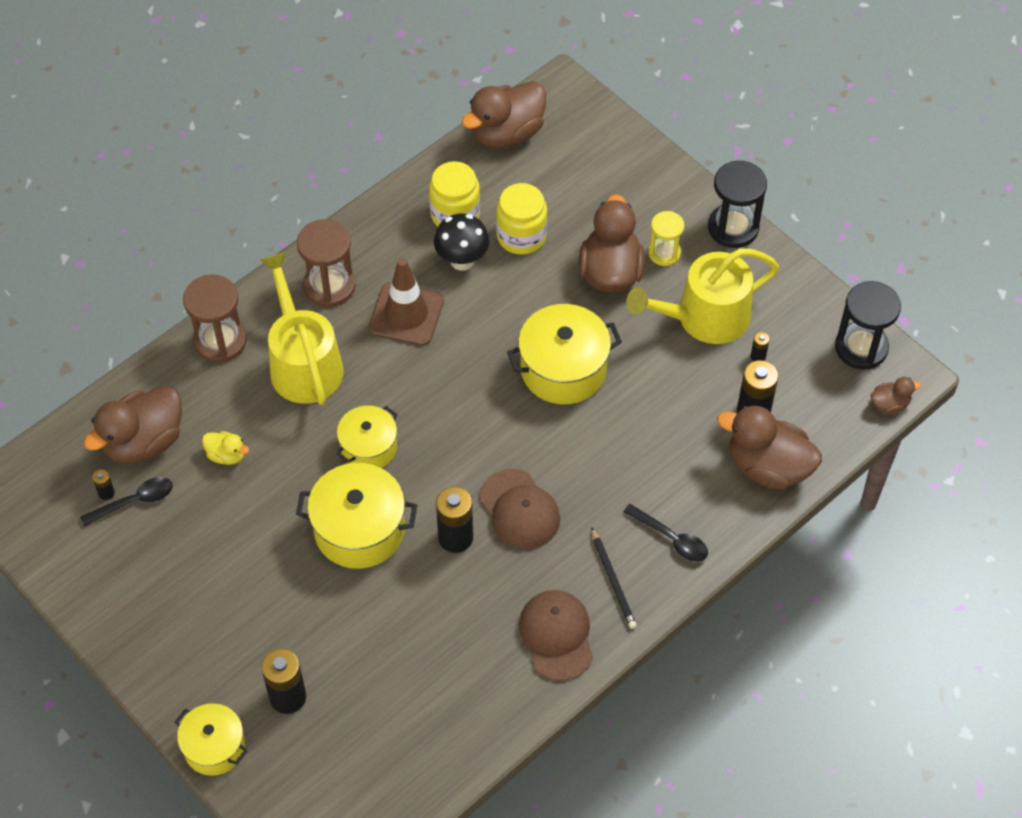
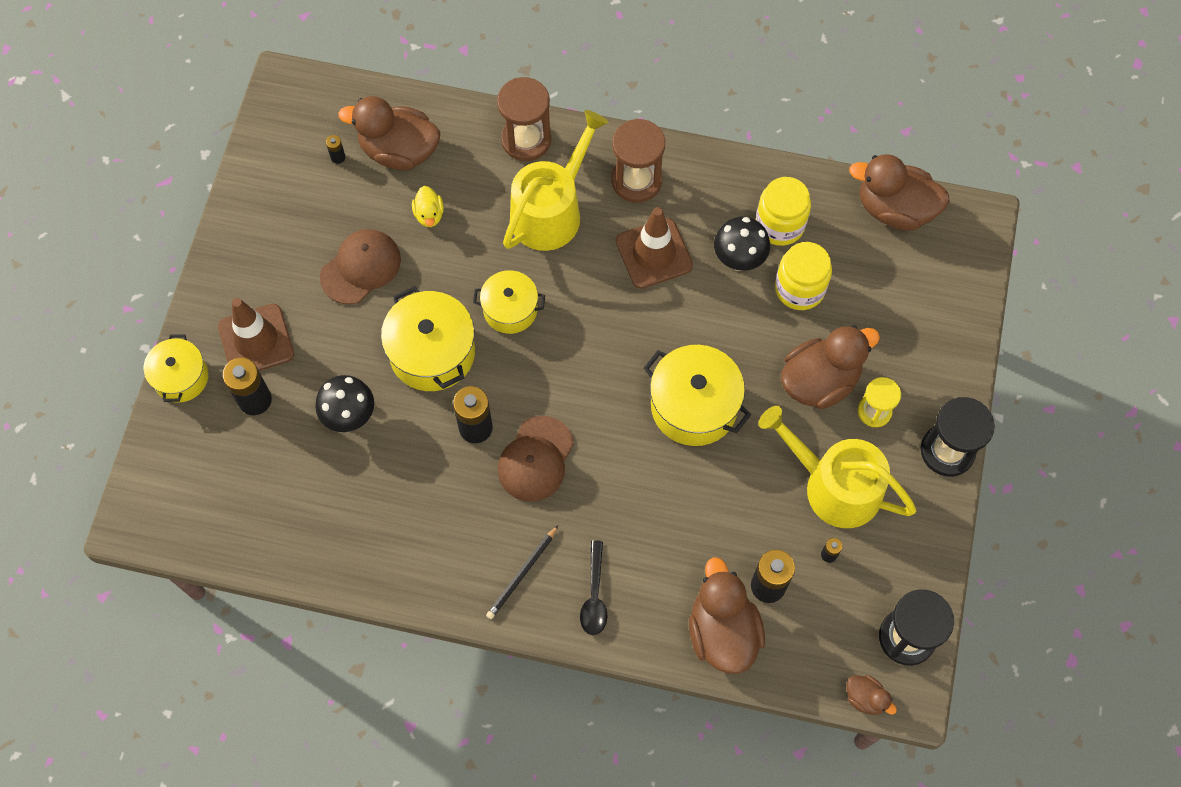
camera: 55 degrees right, 10 degrees up
black spoon [80,477,173,526] -> none
brown cap [519,590,593,681] -> brown cap moved to [320,229,401,305]
none -> brown traffic cone [218,298,294,371]
none -> black mushroom [315,375,374,432]

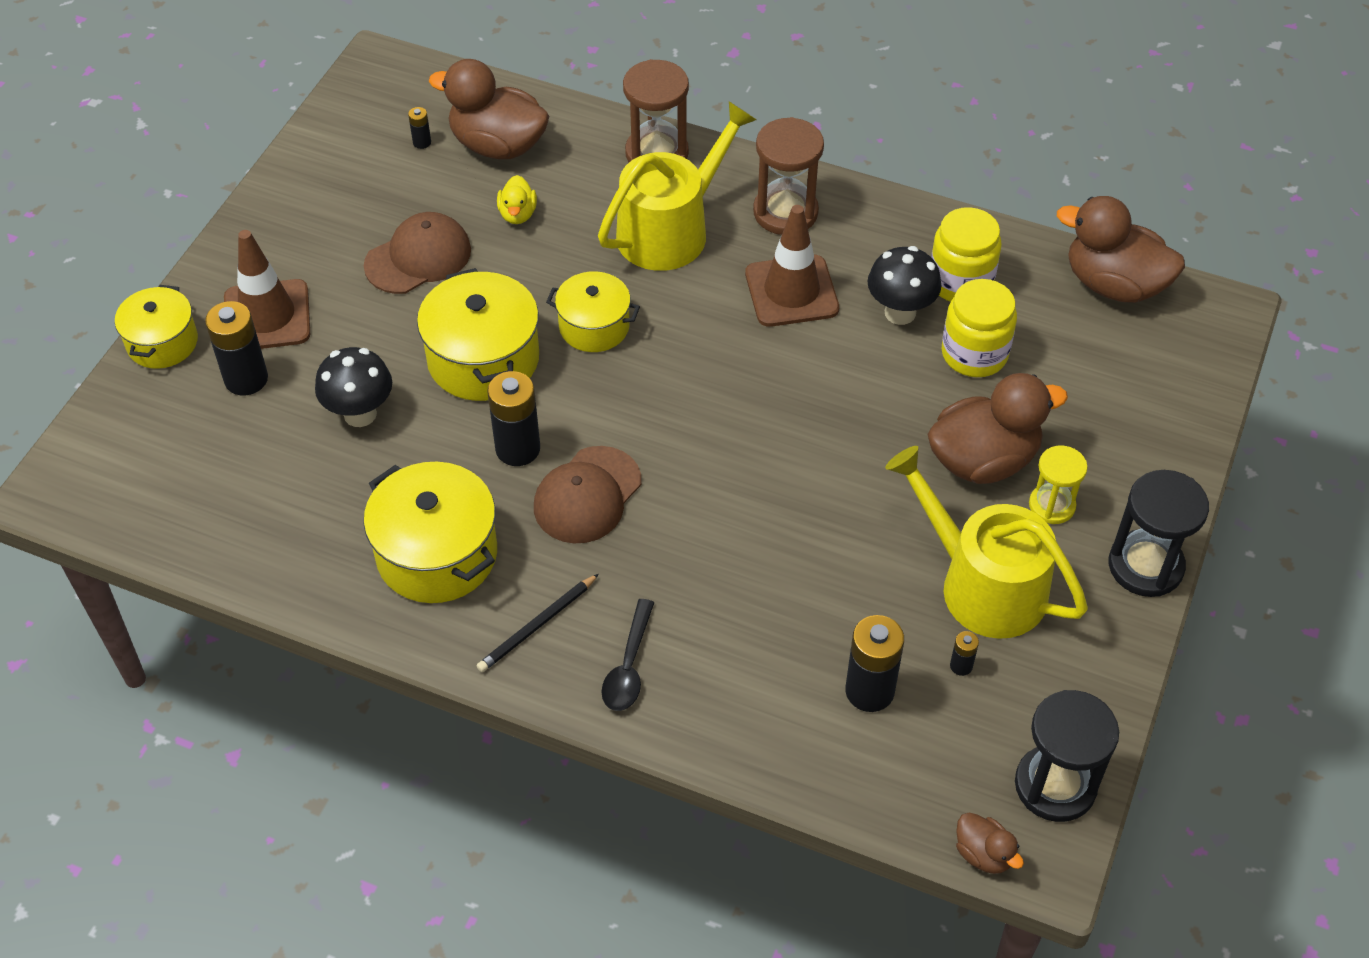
camera: 10 degrees right, 15 degrees down
yellow pot [644,345,751,446] -> yellow pot moved to [364,462,497,603]
brown duck [689,557,765,674] -> none

